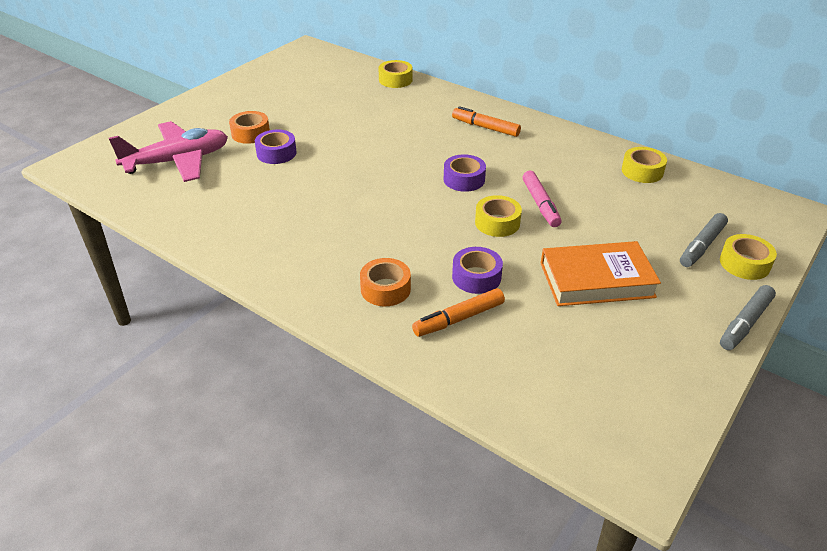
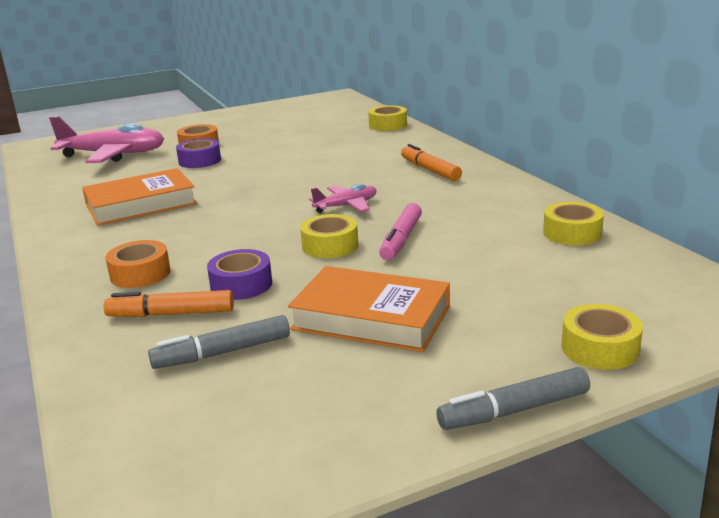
camera: 30 degrees right, 15 degrees down
purple tape [444,154,486,192] -> pink plane [309,184,377,213]
grey marker [680,213,728,267] -> grey marker moved to [148,315,290,369]
none -> orange book [82,168,197,226]

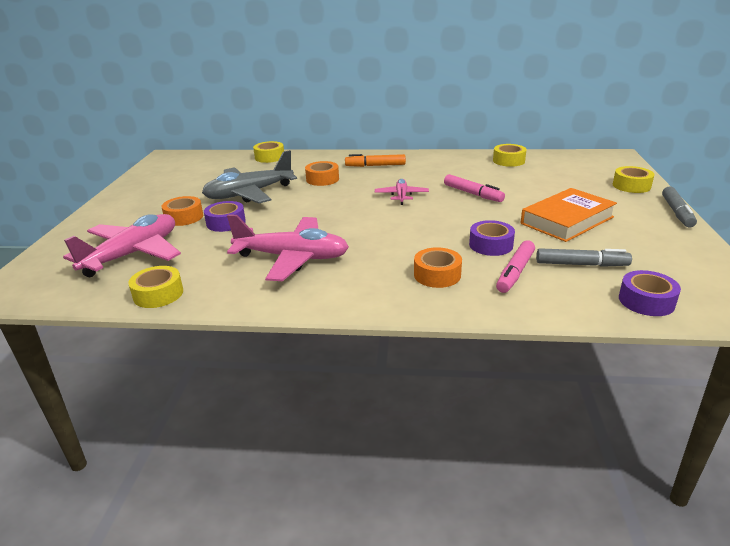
camera: 60 degrees left, 5 degrees up
orange book [82,168,197,226] -> pink plane [227,214,349,281]
orange marker [104,290,234,317] -> pink marker [496,240,535,293]
grey marker [148,315,290,369] -> grey marker turned 90 degrees counterclockwise [536,248,632,267]
yellow tape [300,214,358,258] -> yellow tape moved to [128,266,183,308]
none -> grey plane [202,150,297,204]
none -> orange tape [305,161,339,186]
none -> purple tape [619,270,681,316]

